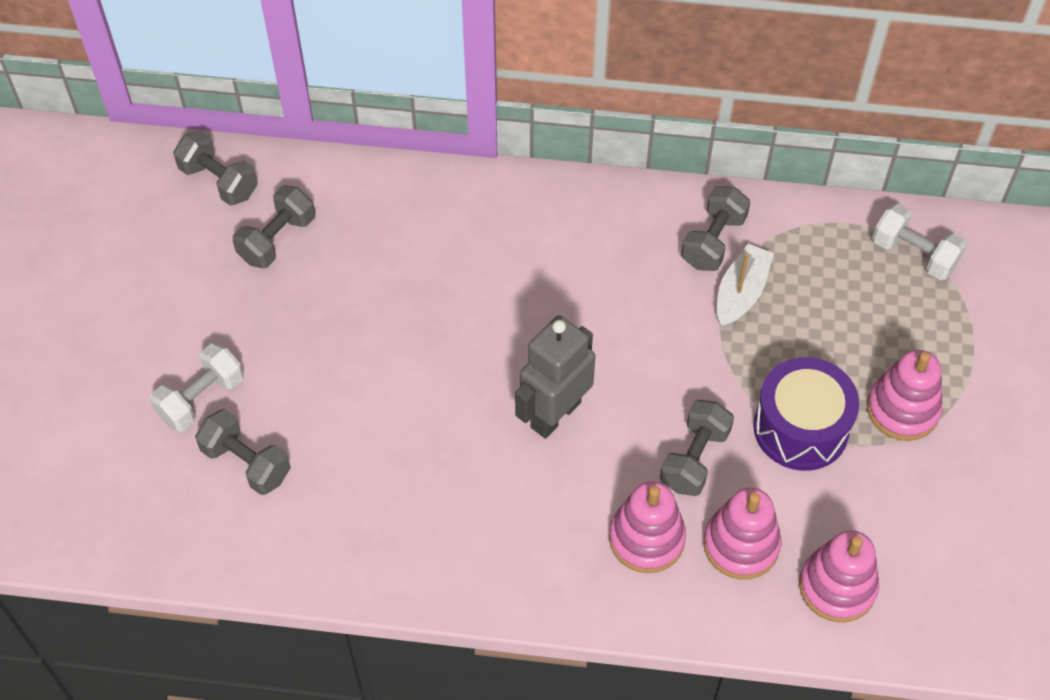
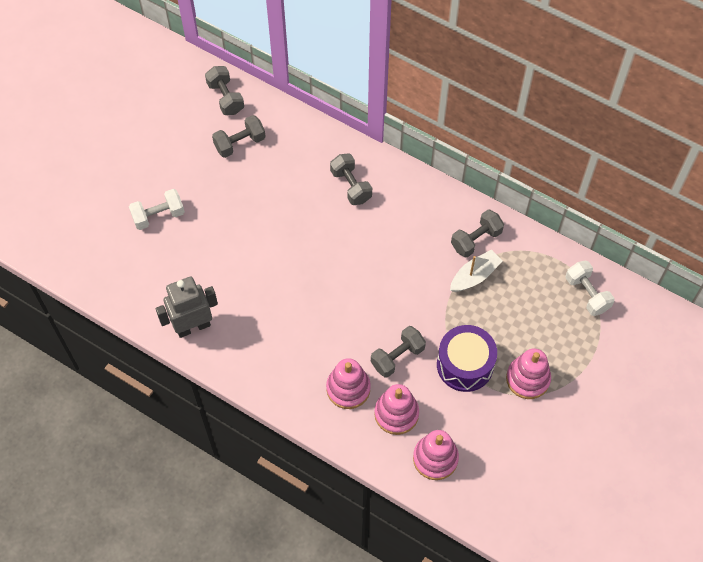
camera: 25 degrees right, 5 degrees up
grey dumbbell [195,409,291,495] -> grey dumbbell moved to [330,153,372,205]
grey robot [515,315,595,439] -> grey robot moved to [155,277,218,338]

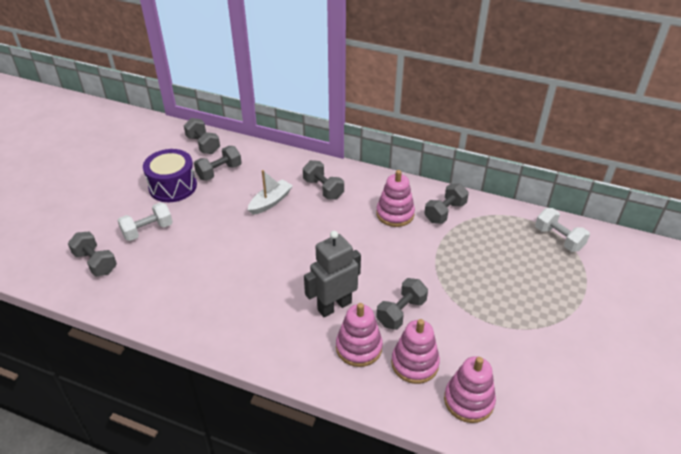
camera: 10 degrees left, 20 degrees down
grey robot [155,277,218,338] -> grey robot moved to [304,231,361,317]
purple drum [437,325,497,392] -> purple drum moved to [143,149,197,202]
white boat [450,249,502,292] -> white boat moved to [248,170,293,215]
pink stacking toy [506,348,551,399] -> pink stacking toy moved to [376,170,415,227]
none -> grey dumbbell [68,232,117,277]

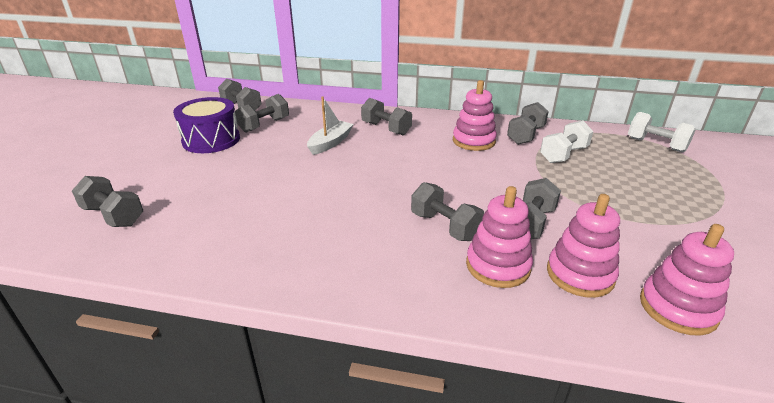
camera: 10 degrees left, 10 degrees down
white dumbbell [117,202,173,241] -> white dumbbell moved to [540,120,594,163]
grey robot [304,231,361,317] -> grey dumbbell [411,182,484,241]

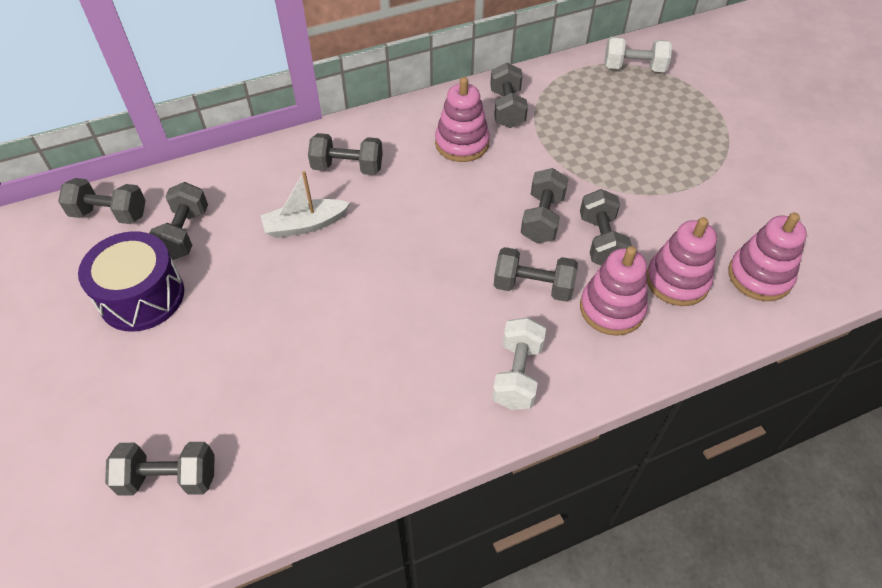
camera: 35 degrees left, 20 degrees up
white boat [307,96,353,155] -> white boat turned 105 degrees counterclockwise [261,171,350,238]
white dumbbell [540,120,594,163] -> white dumbbell moved to [492,317,546,410]
none -> grey dumbbell [521,168,569,243]

